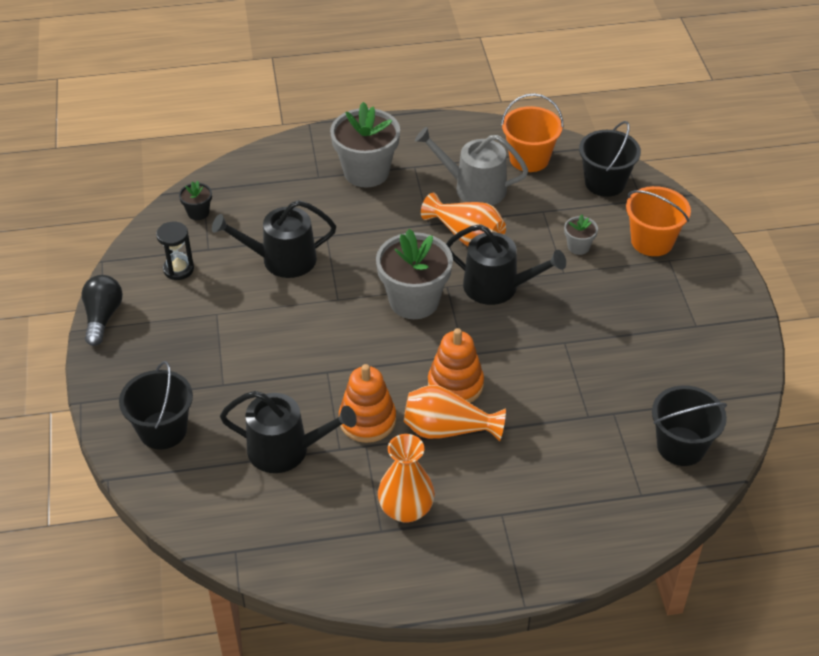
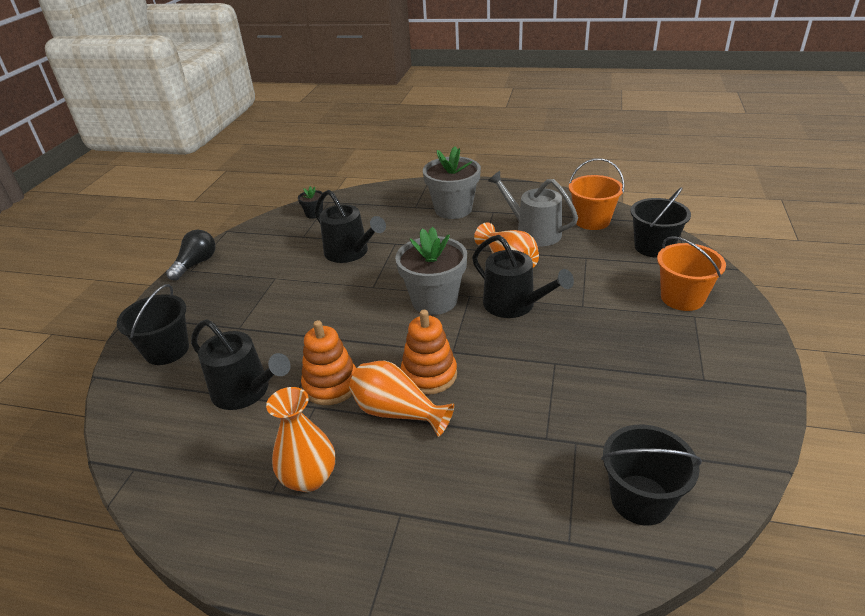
camera: 25 degrees right, 10 degrees down
black hourglass [156,222,194,280] -> none
black watering can [212,200,336,278] -> black watering can turned 150 degrees counterclockwise [315,190,386,263]
grey flower pot [564,214,598,255] -> none

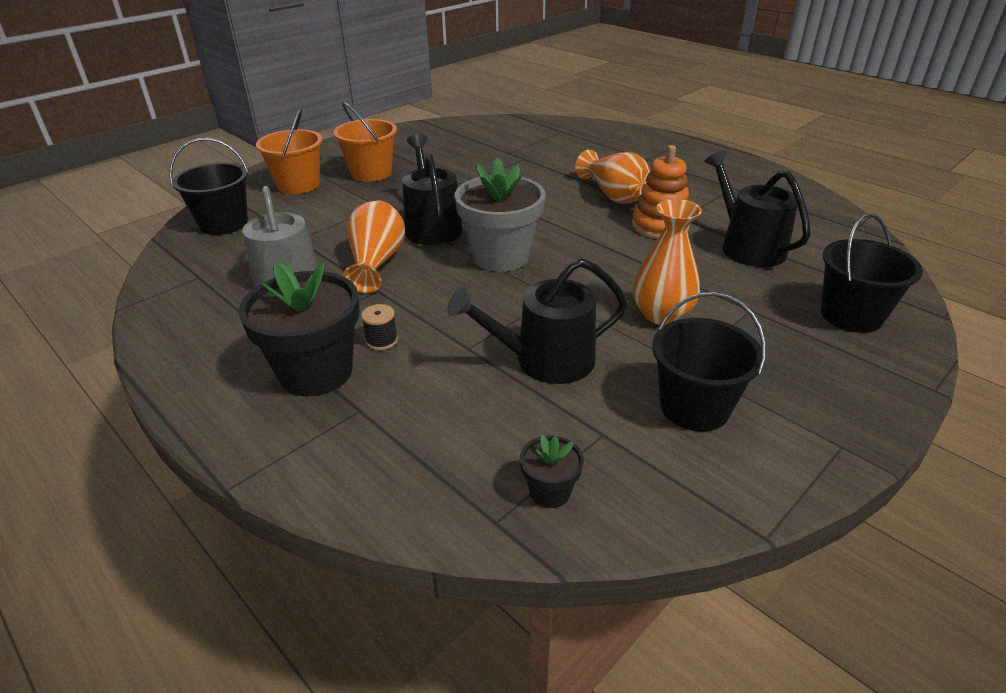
camera: 150 degrees left, 0 degrees up
black light bulb [166,230,215,281] -> none
orange vase [266,387,335,492] -> orange vase moved to [633,199,702,325]
black watering can [315,190,386,263] -> black watering can turned 90 degrees counterclockwise [447,258,628,384]
orange stacking toy [400,310,457,395] -> none
grey flower pot [423,146,481,219] -> black flower pot [239,262,360,397]
orange bucket [569,158,625,230] -> orange bucket moved to [334,102,397,182]
black bucket [601,425,702,525] -> black bucket moved to [652,292,766,432]
none -> black spool [361,304,398,350]

